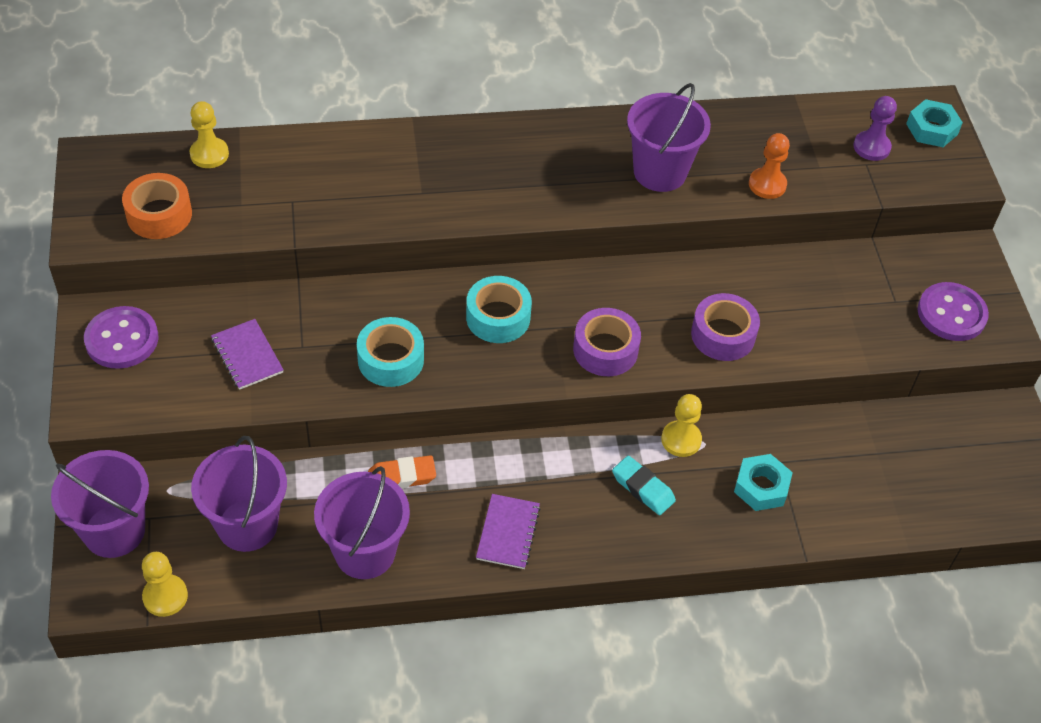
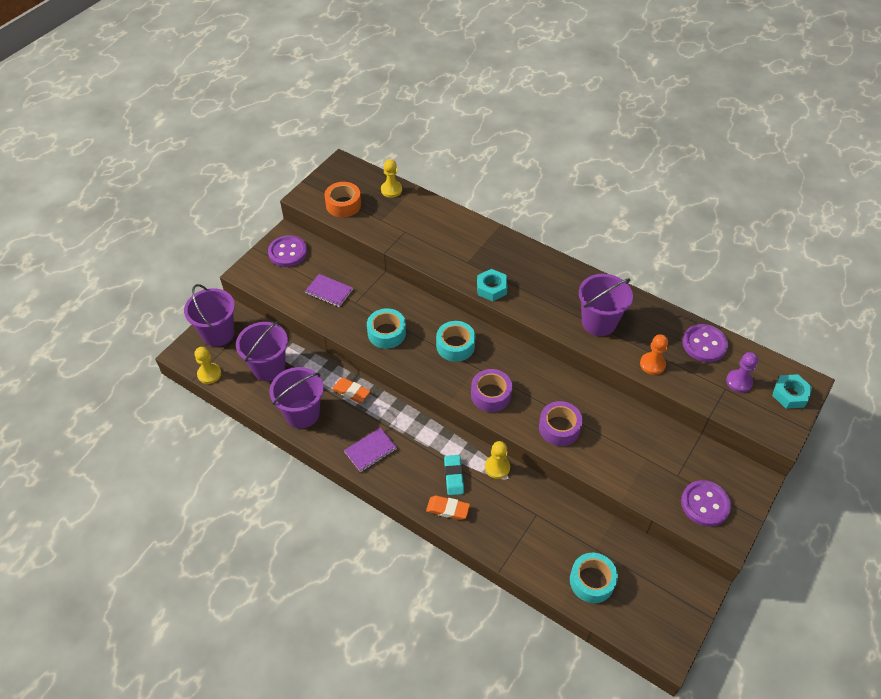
camera: 45 degrees right, 0 degrees up
purple notebook [211,319,284,390] -> purple notebook turned 75 degrees counterclockwise [305,274,353,307]
turquoise nut [734,454,793,511] -> turquoise nut moved to [477,269,508,301]
none -> orange eraser [426,496,470,520]
none -> turquoise tape [570,553,618,603]
none -> purple button [683,324,728,362]

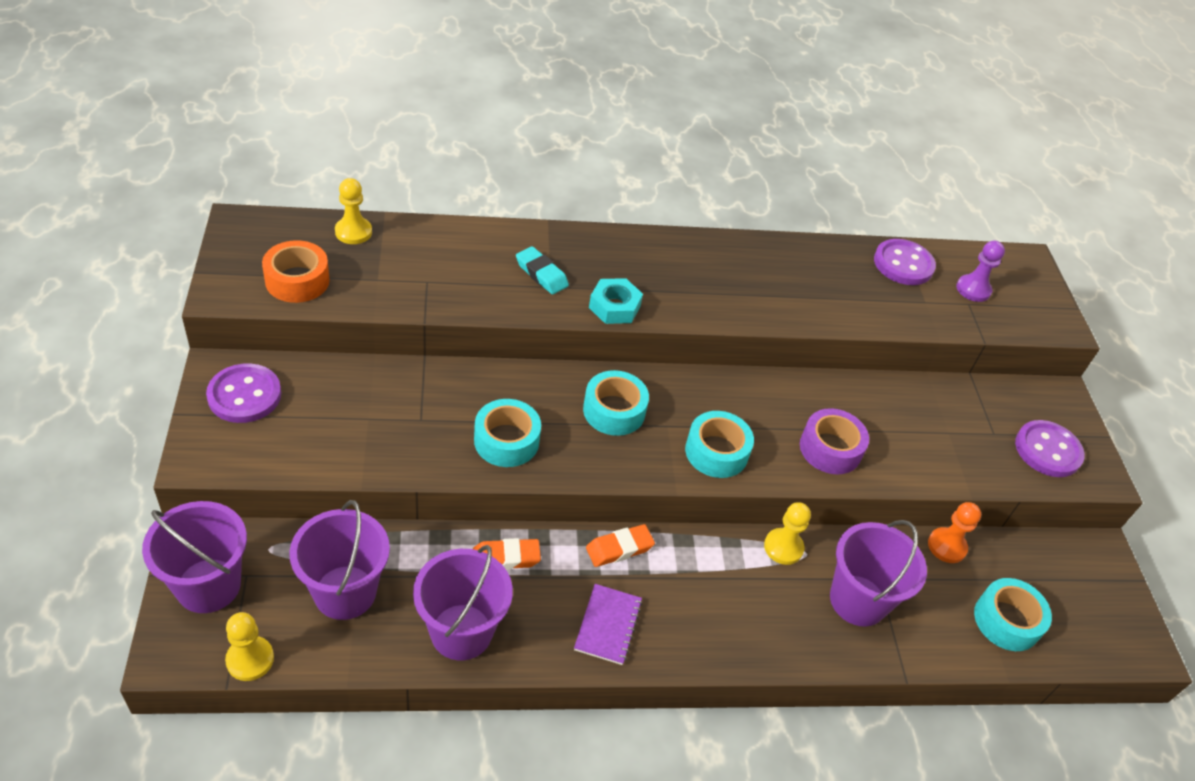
camera: 45 degrees left, 5 degrees down
purple notebook [305,274,353,307] -> none
orange eraser [426,496,470,520] -> orange eraser moved to [586,524,655,567]
turquoise eraser [444,455,464,495] -> turquoise eraser moved to [516,246,569,295]
purple tape [471,369,512,412] -> turquoise tape [685,411,754,478]
purple bucket [579,274,633,336] -> purple bucket moved to [830,520,927,627]
orange pawn [640,334,668,375] -> orange pawn moved to [928,502,981,563]
turquoise nut [772,374,812,409] -> none

